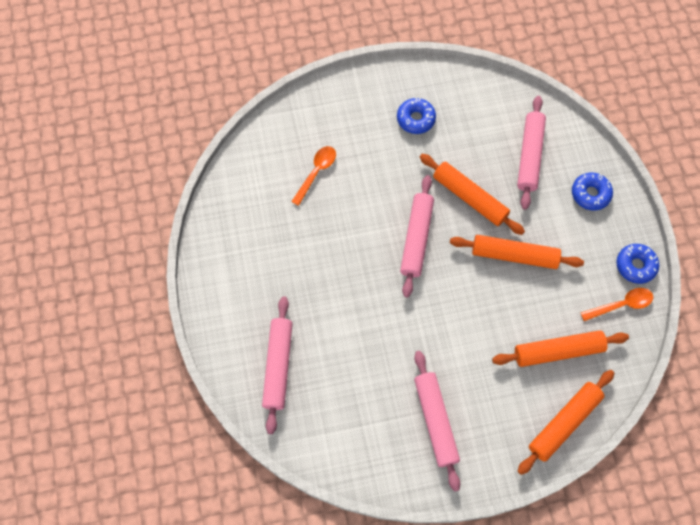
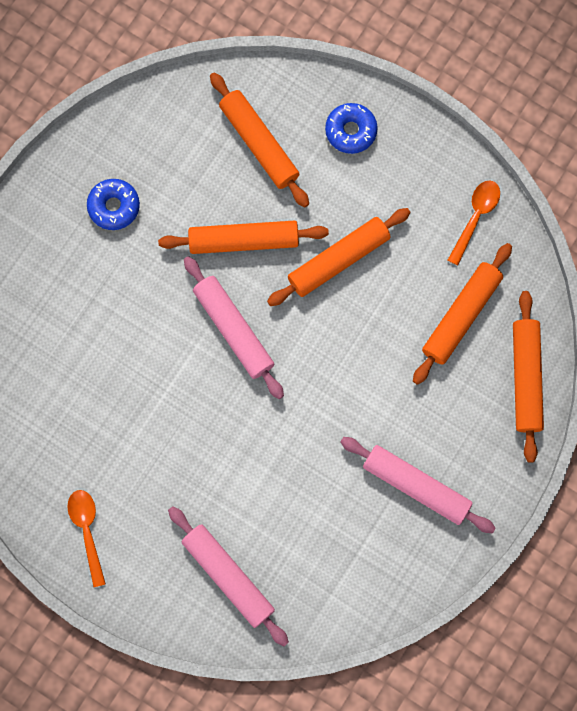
camera: 45 degrees left, 10 degrees up
orange spoon [291,146,336,206] -> orange spoon moved to [67,490,106,587]
pink rolling pin [517,96,546,210] -> orange rolling pin [210,73,309,207]
blue donut [616,244,659,284] -> none

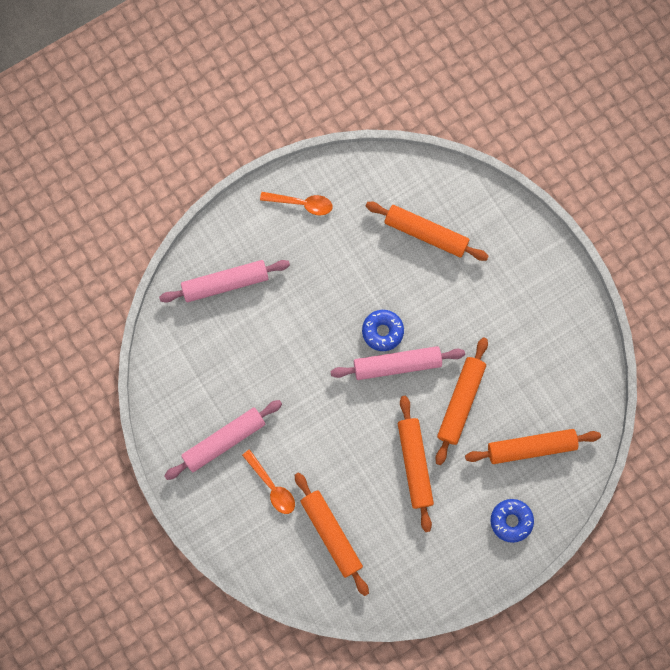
camera: 115 degrees right, 0 degrees up
blue donut [87,179,140,230] -> blue donut moved to [362,310,404,351]
orange spoon [448,181,500,265] -> orange spoon moved to [242,449,295,514]
orange rolling pin [513,291,544,463] -> orange rolling pin moved to [366,202,489,261]

